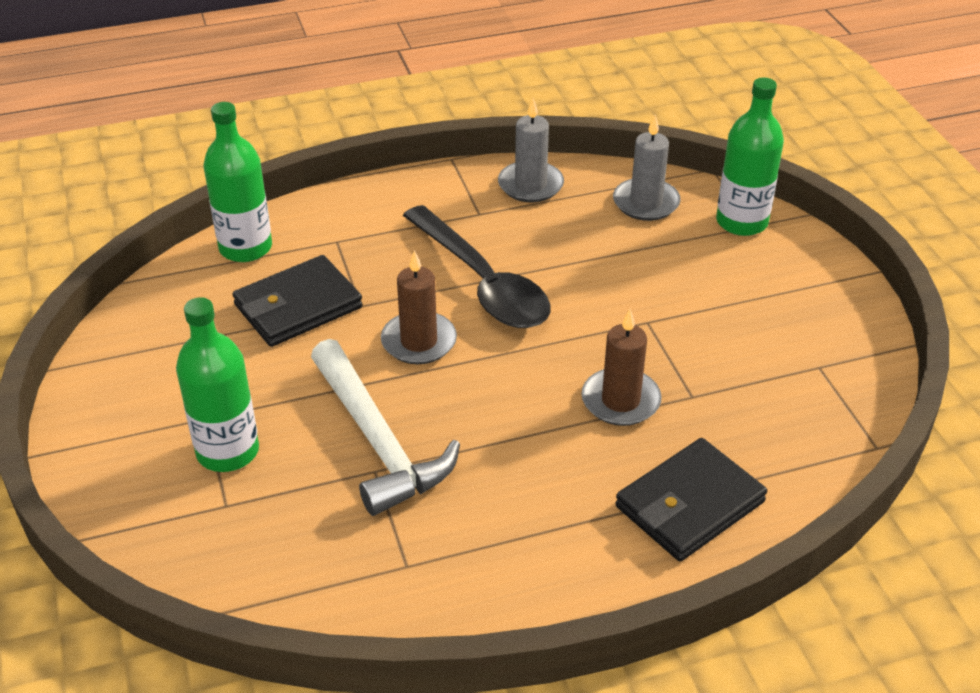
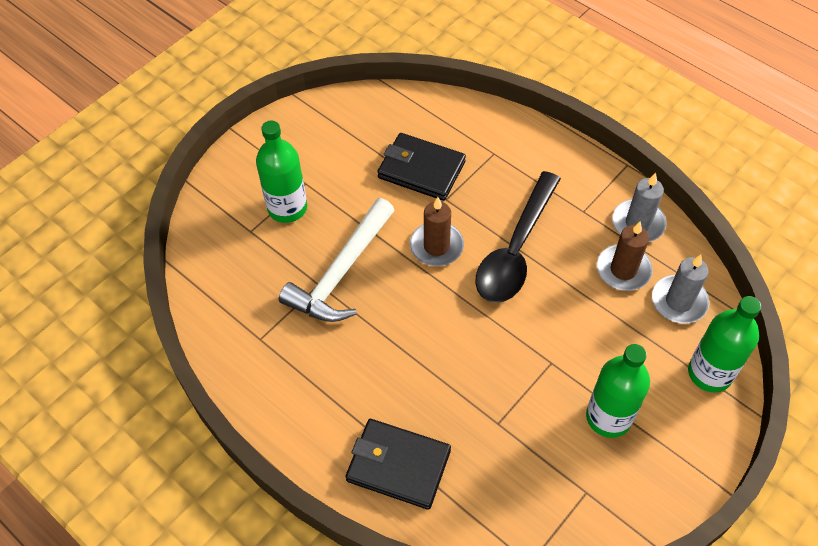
camera: 60 degrees right, 15 degrees up
green bottle [204,102,272,262] -> green bottle moved to [586,344,650,438]
brown candle [581,309,662,426] -> brown candle moved to [597,221,653,291]

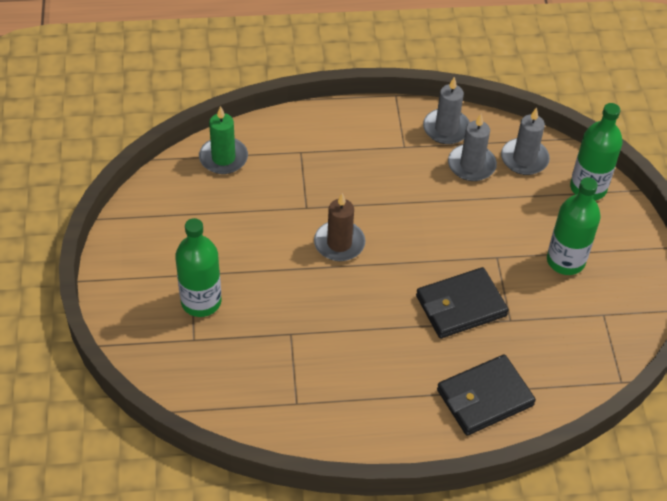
camera: 50 degrees left, 5 degrees down
white hammer [279,198,394,322] -> none
black wallet [377,133,466,201] -> black wallet moved to [416,267,509,339]
black spoon [475,171,561,303] -> none
brown candle [597,221,653,291] -> grey candle [448,114,497,181]
none -> green candle [199,106,248,174]

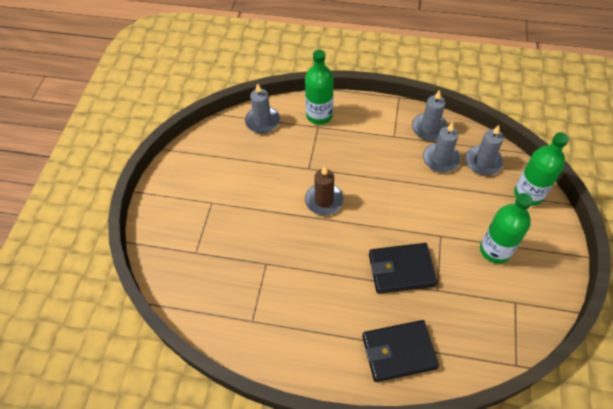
camera: 20 degrees right, 5 degrees up
green bottle [175,218,221,317] -> green bottle moved to [305,50,334,125]
green candle [199,106,248,174] -> grey candle [245,83,280,133]

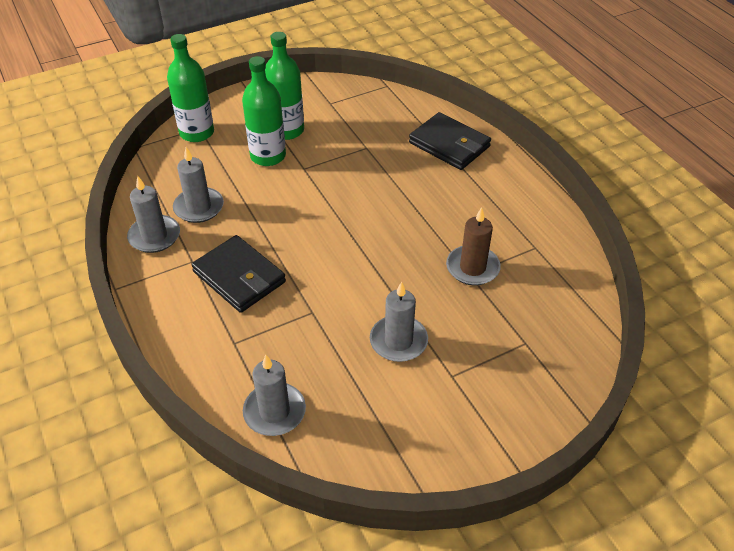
camera: 130 degrees left, 10 degrees down
green bottle [305,50,334,125] -> green bottle moved to [242,56,286,166]
brown candle [305,166,344,215] -> brown candle moved to [446,207,501,285]
black wallet [369,243,437,293] -> black wallet moved to [191,235,286,313]
grey candle [465,125,504,175] -> grey candle moved to [370,282,428,362]

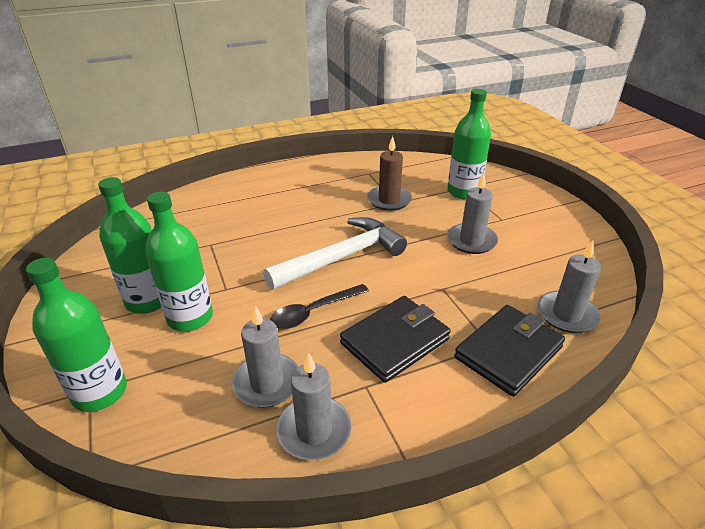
camera: 85 degrees left, 10 degrees down
black wallet [409,112,491,170] -> black wallet moved to [454,305,565,397]
none -> white hammer [263,217,407,290]
none -> black spoon [270,284,369,329]
none -> green bottle [448,89,491,199]

